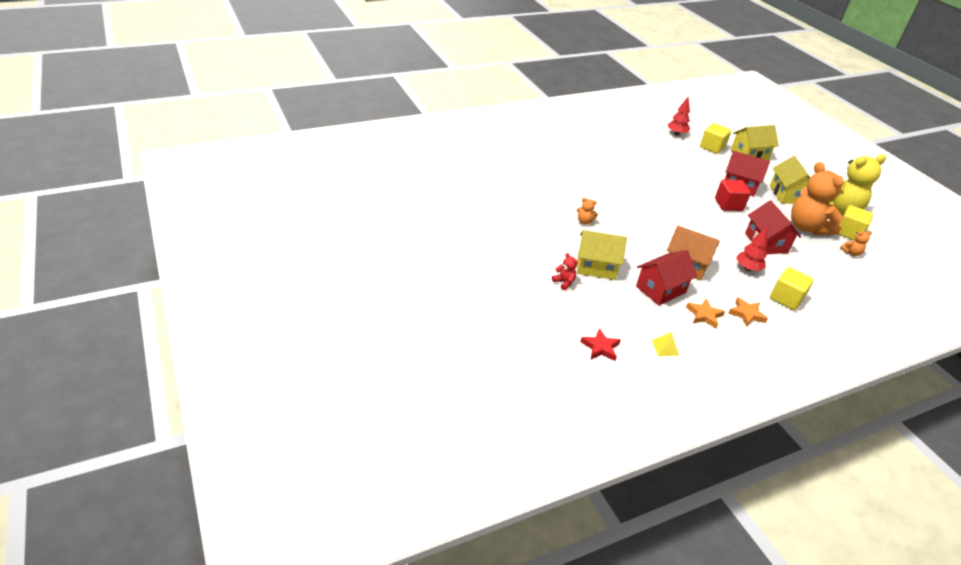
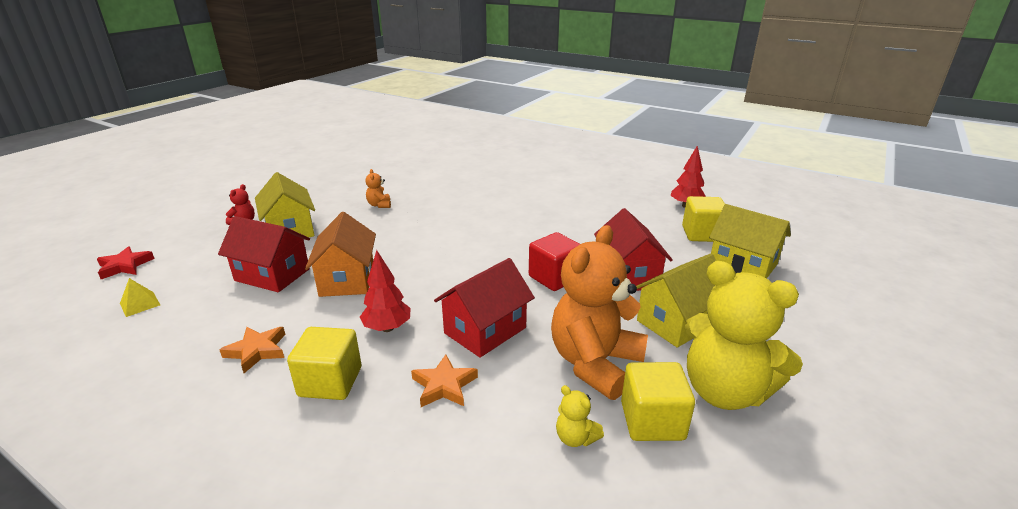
camera: 60 degrees right, 10 degrees down
orange star [686,299,725,328] -> orange star moved to [411,355,478,407]
orange teddy bear [840,231,872,256] -> yellow teddy bear [556,385,604,447]

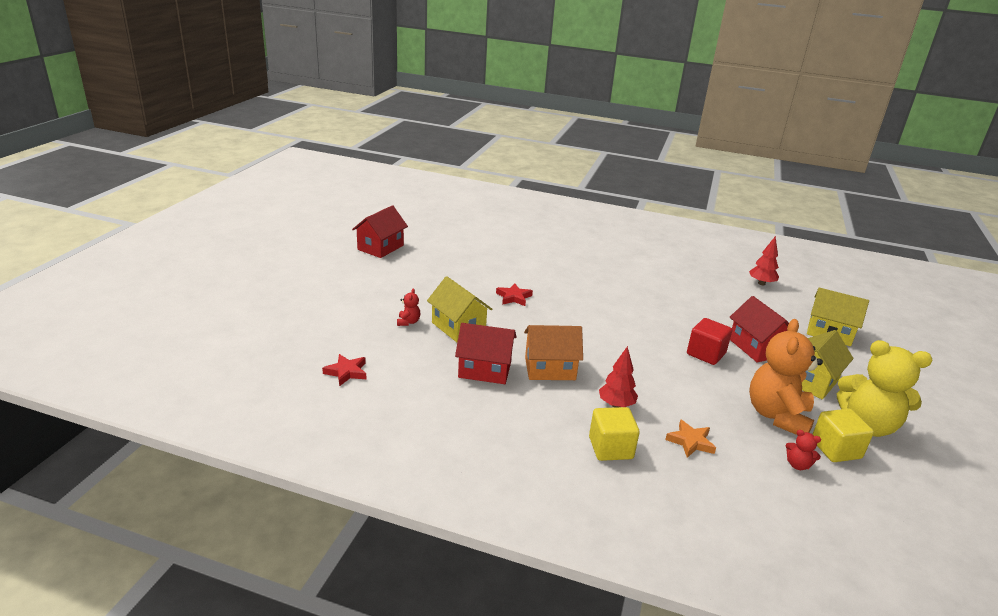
camera: 15 degrees left, 0 degrees up
yellow pyramid [120,278,160,317] -> none
orange star [219,327,285,373] -> none
orange house [305,212,376,297] -> orange house turned 75 degrees counterclockwise [524,325,583,380]
orange teddy bear [365,169,391,208] -> red star [496,283,533,306]
red house [434,258,535,358] -> red house moved to [352,205,408,258]
yellow teddy bear [556,385,604,447] -> red teddy bear [786,430,821,470]
yellow cube [682,196,725,242] -> none

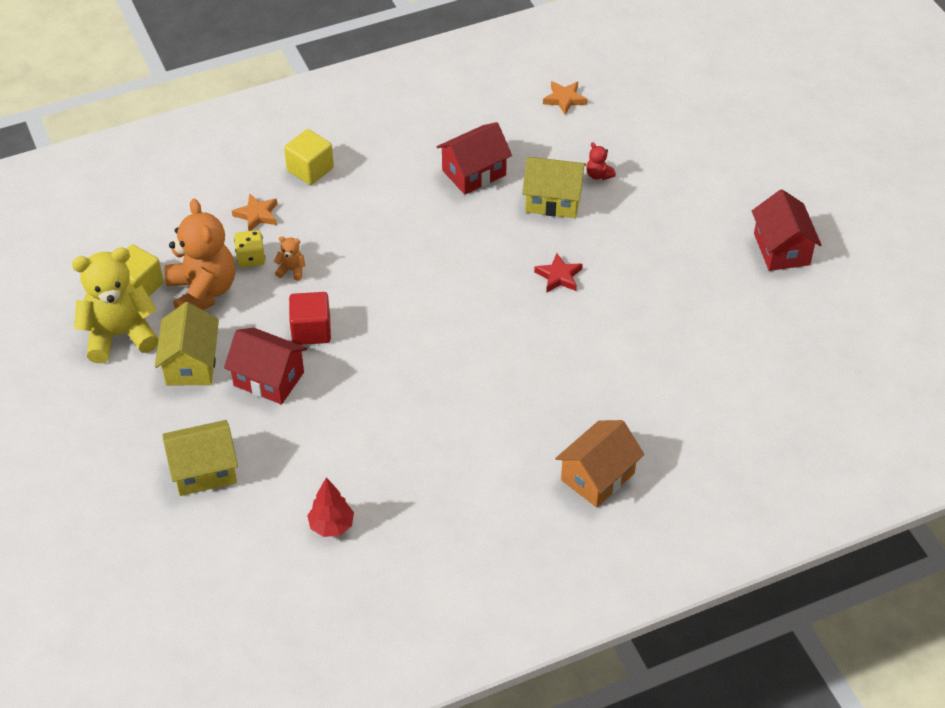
camera: 140 degrees right, 20 degrees up
red star [322,354,366,386] -> orange star [543,81,587,115]
orange house [524,325,583,380] -> orange house moved to [555,420,644,507]
red tree [599,346,638,408] -> none
red teddy bear [786,430,821,470] -> none
none -> yellow dice [234,230,265,268]
none -> orange teddy bear [274,236,305,281]

